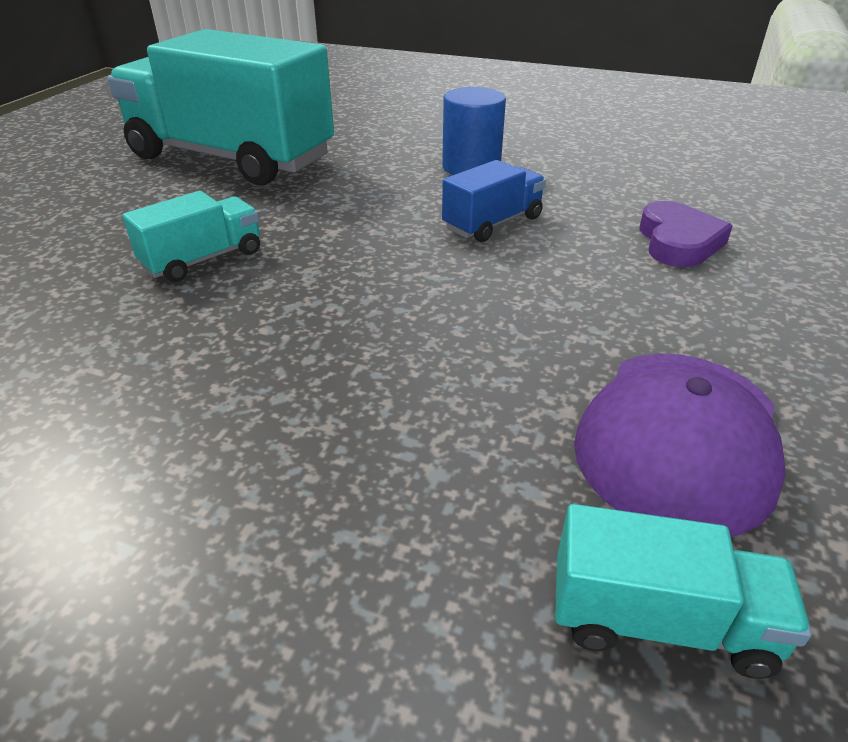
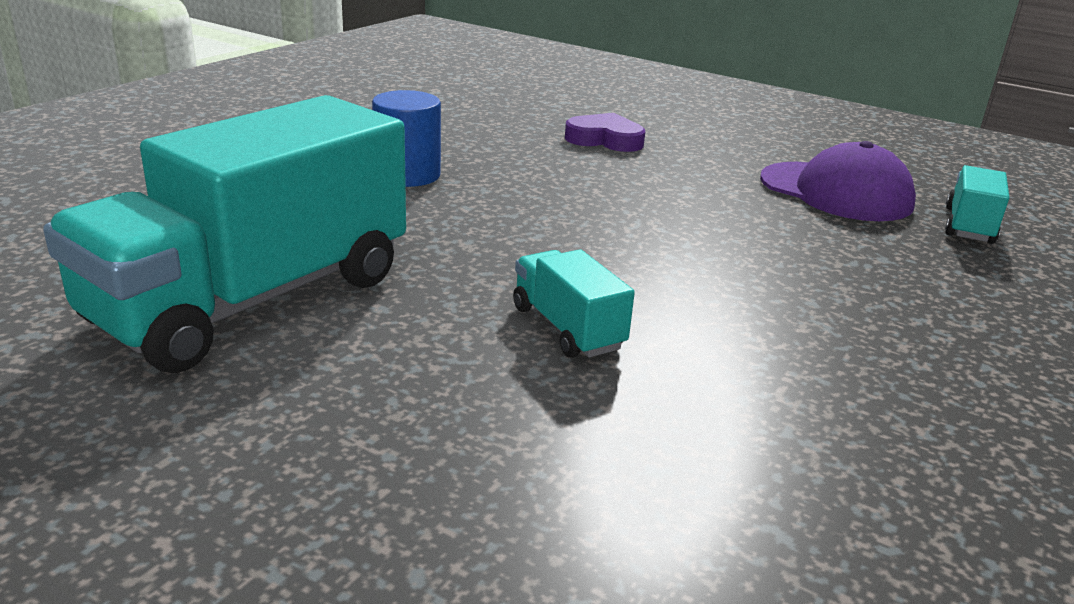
camera: 80 degrees left, 10 degrees down
blue truck [442,160,546,242] -> none

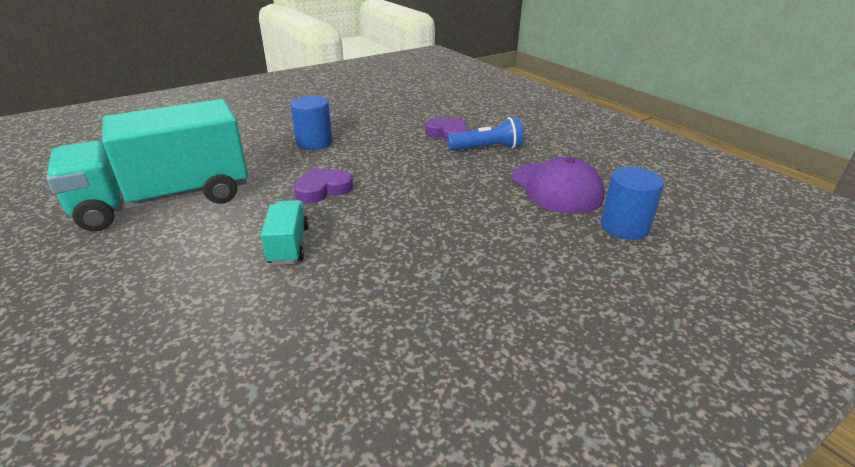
camera: 25 degrees right, 5 degrees up
turquoise truck [945,165,1009,244] -> blue cylinder [601,167,664,240]
none -> purple heart [294,168,353,203]
none -> blue flashlight [447,117,523,151]

